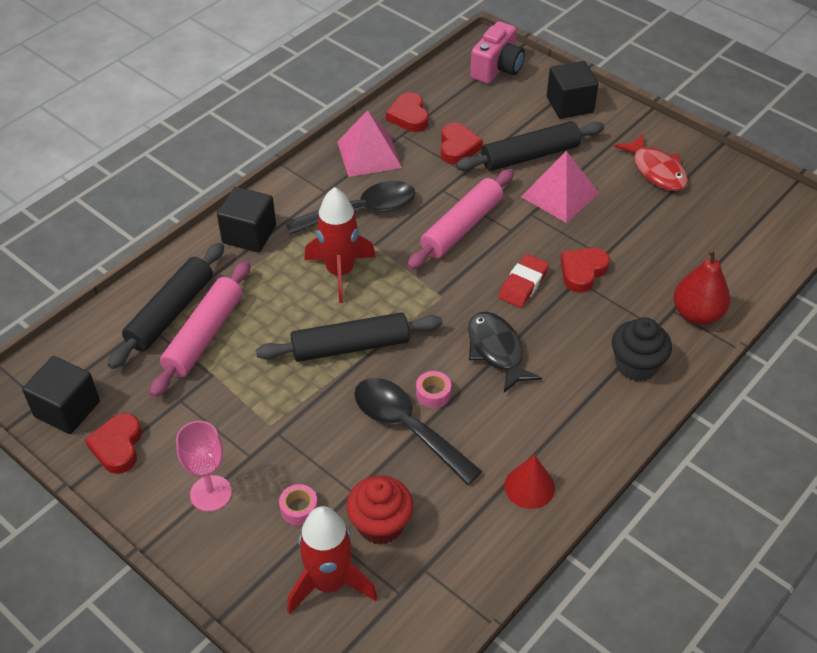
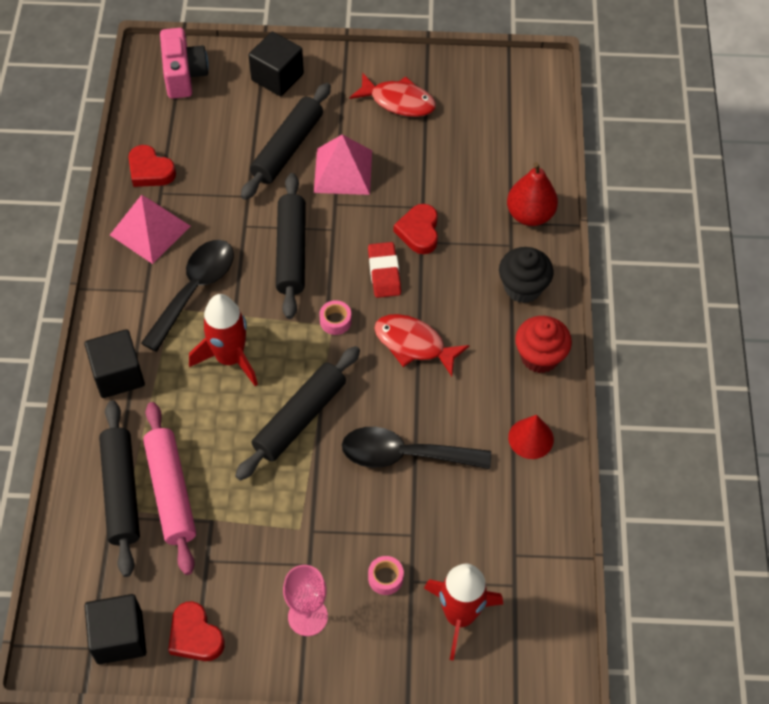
camera: 40 degrees left, 10 degrees up
red cupcake [346,476,413,545] -> red cupcake moved to [515,316,572,373]
pink rolling pin [407,169,514,270] -> black rolling pin [276,173,306,319]
pink tape [416,371,451,408] -> pink tape moved to [319,300,352,335]
red heart [441,123,483,164] -> none
black fish [468,312,542,393] -> red fish [374,314,469,377]

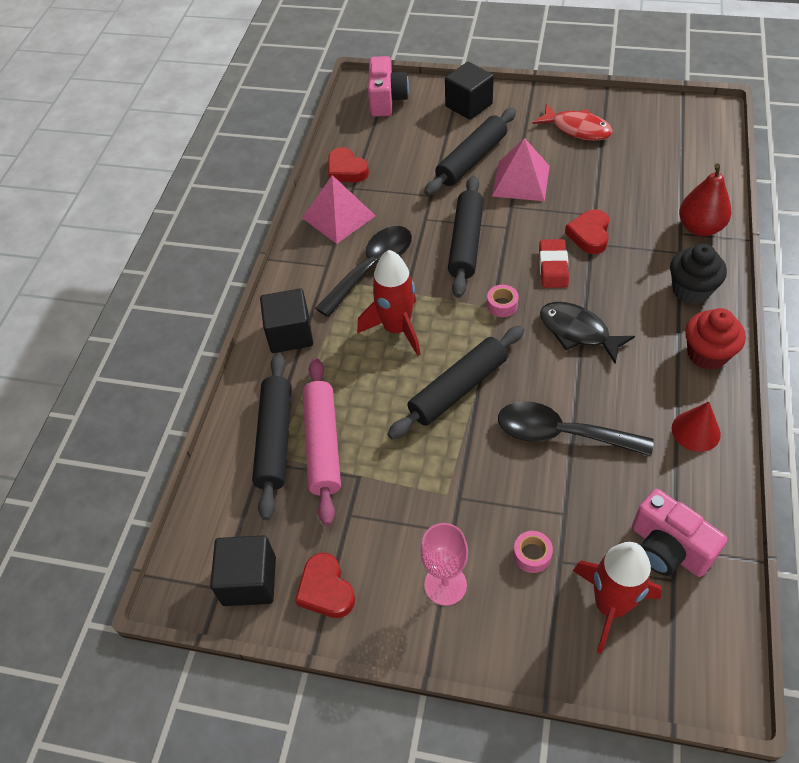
camera: 15 degrees right, 5 degrees down
red fish [374,314,469,377] -> black fish [540,302,635,364]
none -> pink camera [632,489,727,577]

